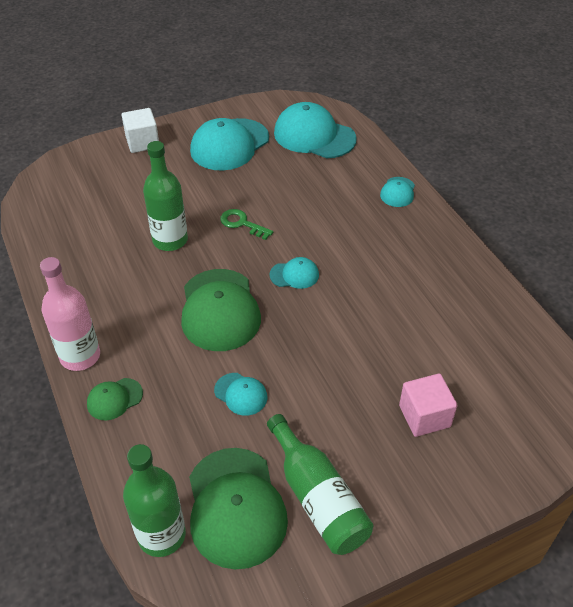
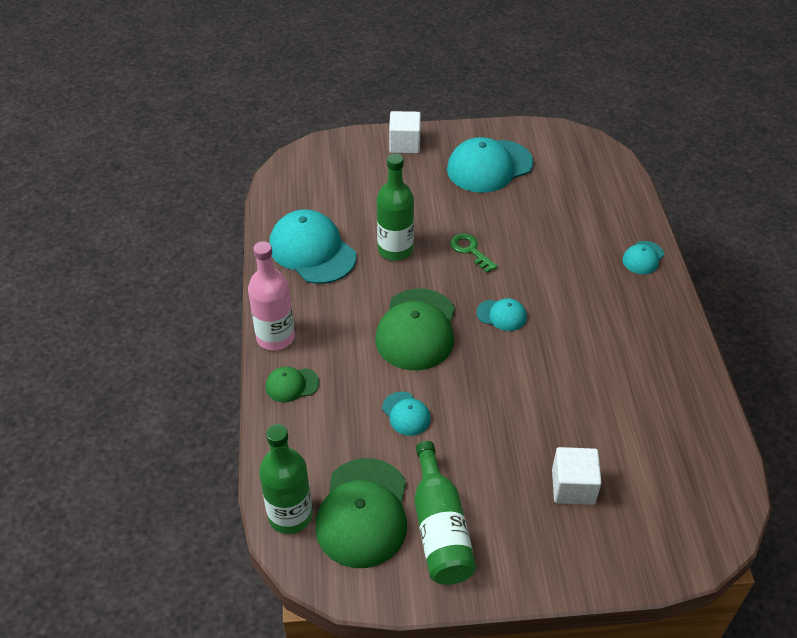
camera: 20 degrees right, 0 degrees up
turquoise cap [274,102,357,158] -> turquoise cap moved to [269,209,356,284]
pink cube [399,373,458,437] -> white cube [552,447,602,505]

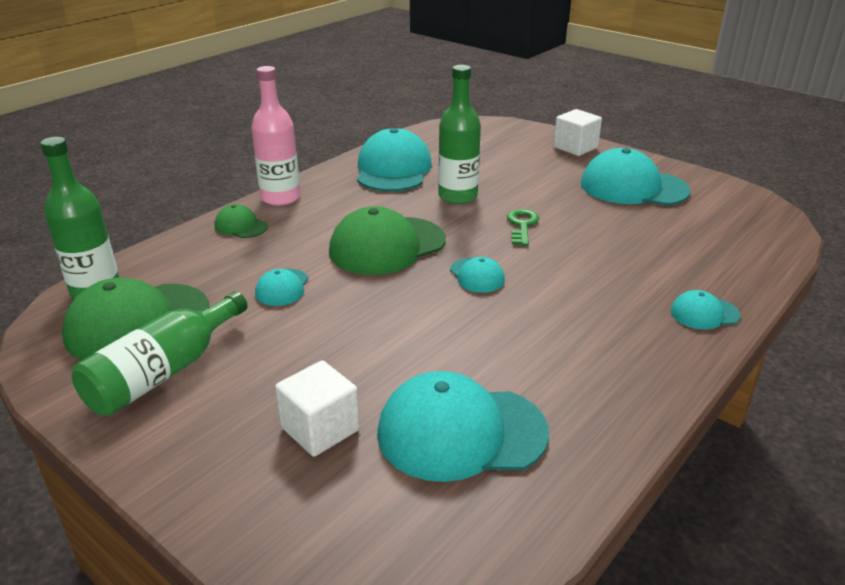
camera: 45 degrees right, 15 degrees down
none -> turquoise cap [377,371,549,482]

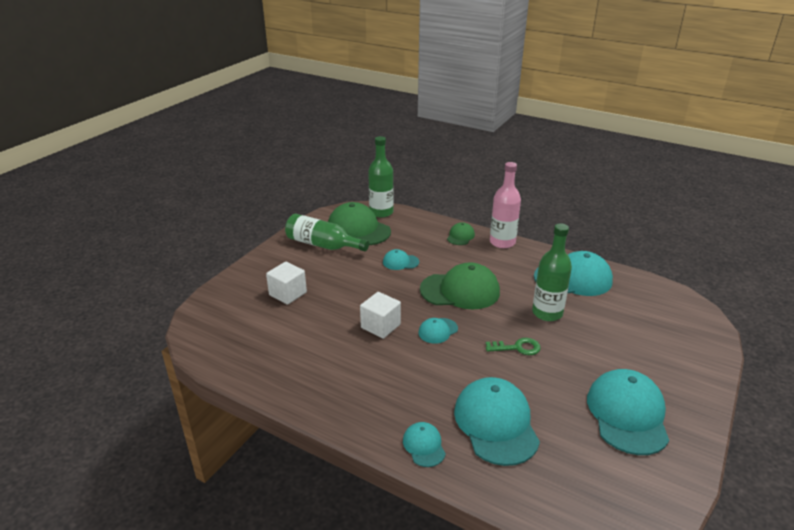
camera: 80 degrees right, 0 degrees up
green cap [329,206,446,275] -> green cap turned 135 degrees clockwise [420,262,500,309]
turquoise cap [377,371,549,482] -> turquoise cap moved to [454,377,540,466]
white cube [553,109,602,156] -> white cube moved to [360,292,401,339]

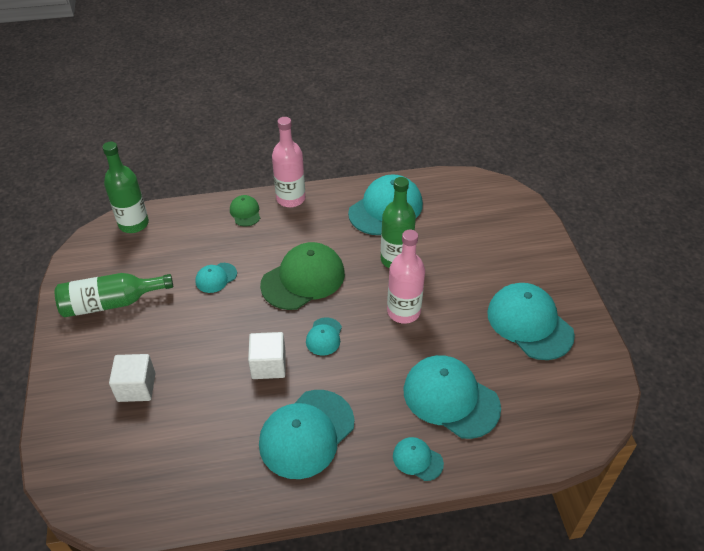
camera: 40 degrees left, 15 degrees up
green cap [328,202,391,245] -> none
green key [486,338,541,355] -> pink bottle [387,230,425,324]
none -> turquoise cap [259,390,354,479]

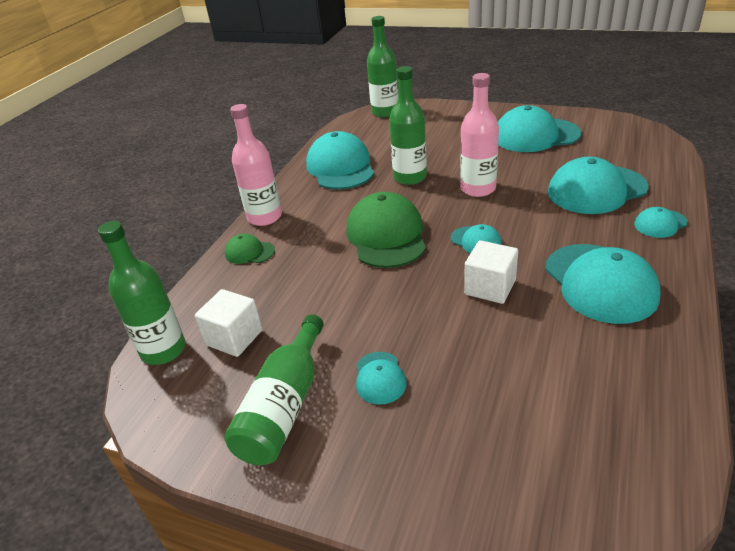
camera: 55 degrees left, 10 degrees down
white cube [109,354,156,402] -> white cube moved to [195,289,263,357]
turquoise cap [195,263,237,293] -> turquoise cap moved to [356,352,407,405]
none -> green bottle [367,16,398,117]

